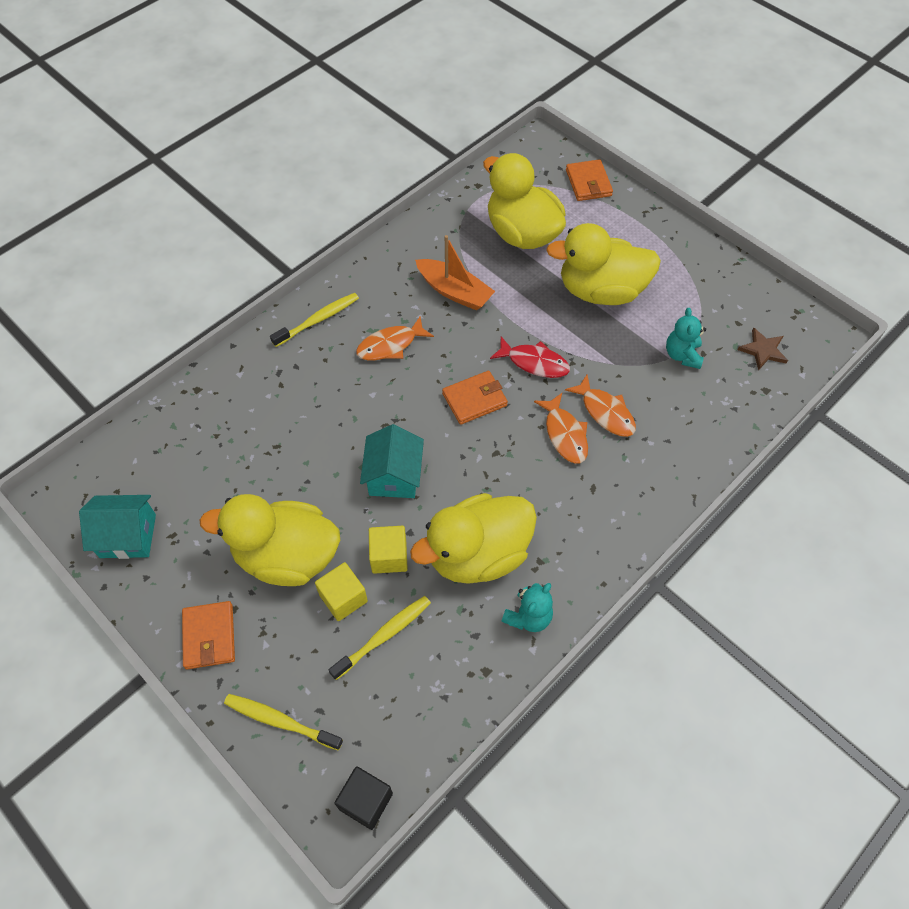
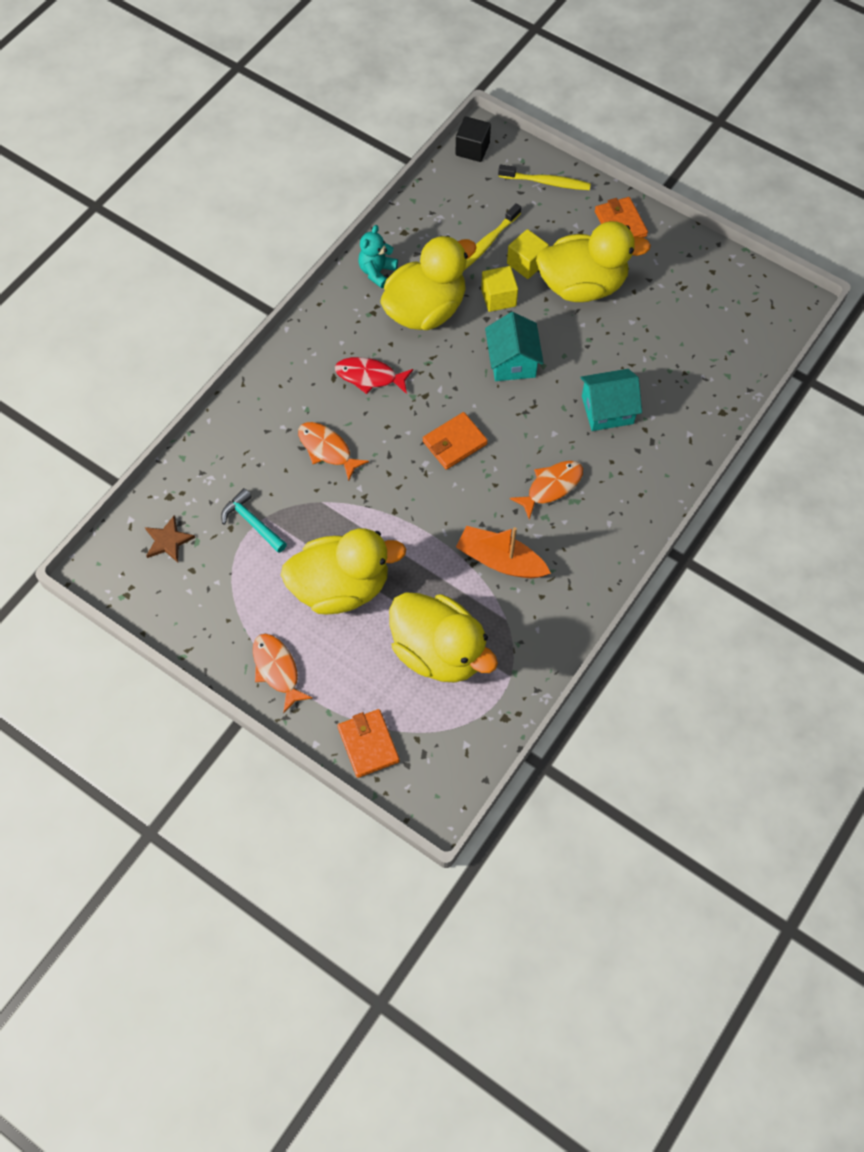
camera: 170 degrees right, 5 degrees up
turquoise house [79,495,156,559] -> turquoise house moved to [580,369,642,431]
yellow toothbrush [270,293,359,347] -> none
red fish [490,337,570,378] -> red fish moved to [335,357,413,394]
orange fish [534,393,588,464] -> orange fish moved to [253,634,313,713]
turquoise teddy bear [666,308,706,369] -> turquoise hammer [221,488,287,553]

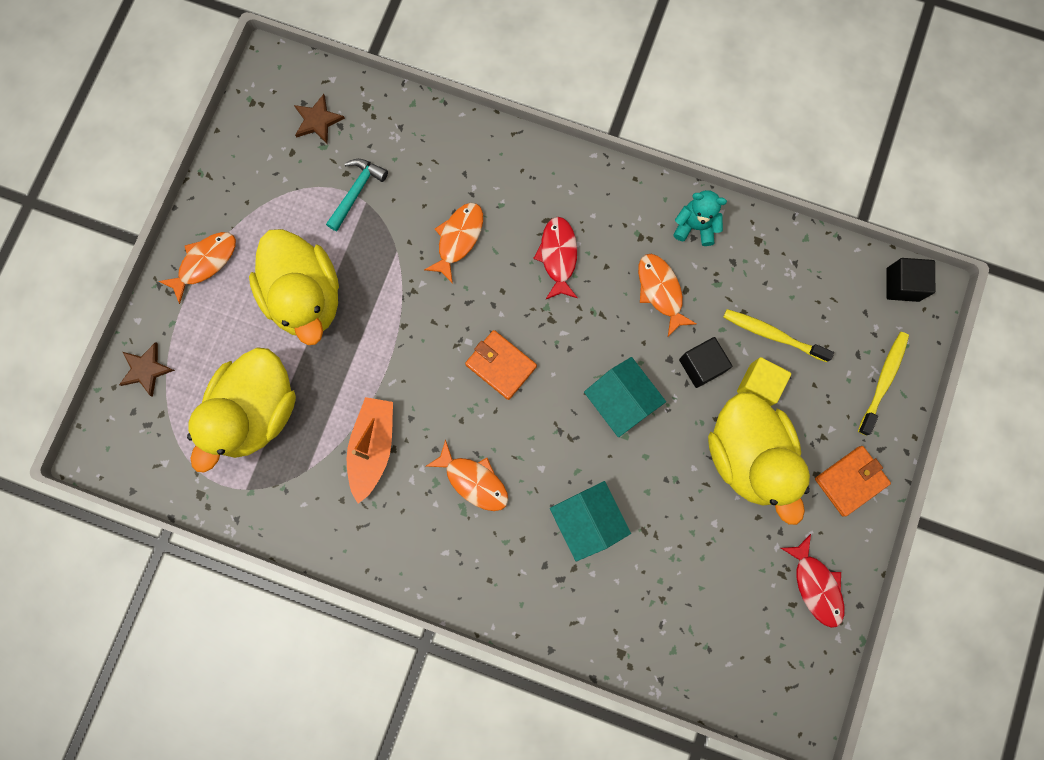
camera: 75 degrees right, 15 degrees up
orange wallet [337,709,400,778] -> brown star [119,342,175,397]
yellow duck [380,235,476,330] -> orange fish [638,254,697,336]
yellow cube [481,266,518,312] -> black cube [679,337,732,388]
turquoise house [485,312,544,381] -> turquoise house turned 75 degrees clockwise [584,357,666,437]
yellow toothbrush [498,165,591,190] -> yellow toothbrush turned 150 degrees counterclockwise [858,332,909,436]
none -> red fish [781,534,844,628]

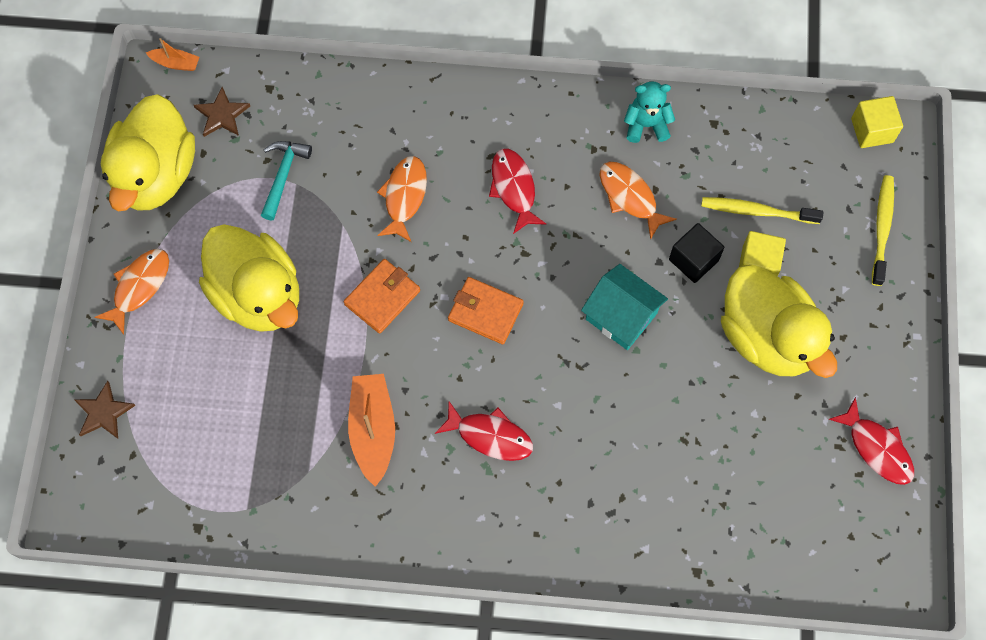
camera: 15 degrees left, 10 degrees down
yellow duck [187,347,296,473] -> yellow duck moved to [101,94,195,212]
orange fish [426,439,509,511] -> red fish [435,401,533,461]
turquoise house [550,481,631,561] -> none
orange wallet [815,446,891,517] -> orange wallet moved to [344,259,420,334]
black cube [886,258,935,302] -> yellow cube [851,96,903,148]
none -> orange boat [146,38,199,71]

